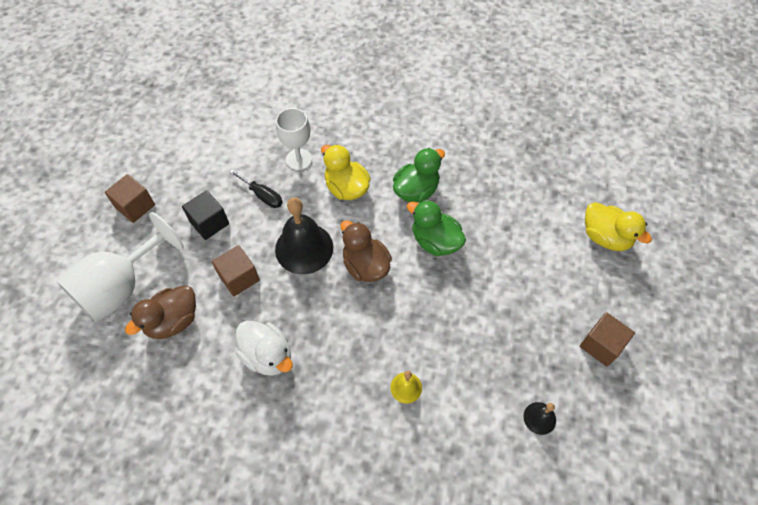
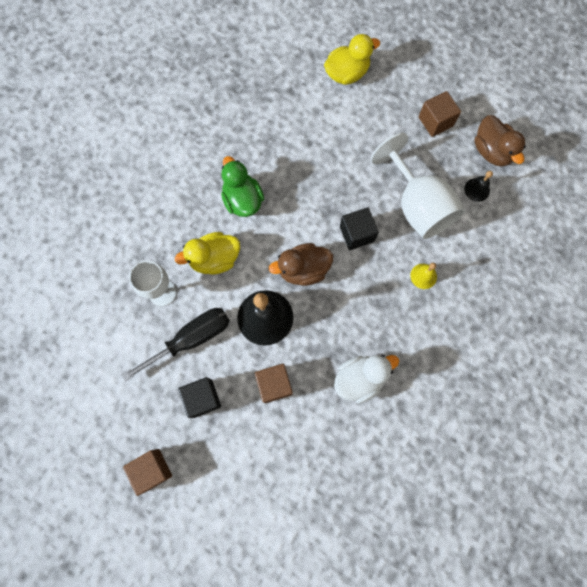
camera: 70 degrees left, 15 degrees up
white goblet [57,212,184,323] -> white goblet moved to [371,133,465,239]
brown duck [125,285,196,339] -> brown duck moved to [474,115,526,167]
black screwdriver [230,169,283,208] -> black screwdriver [121,308,230,382], size x1.71
green duck [407,200,466,256] -> none
none -> black cube [340,208,379,250]

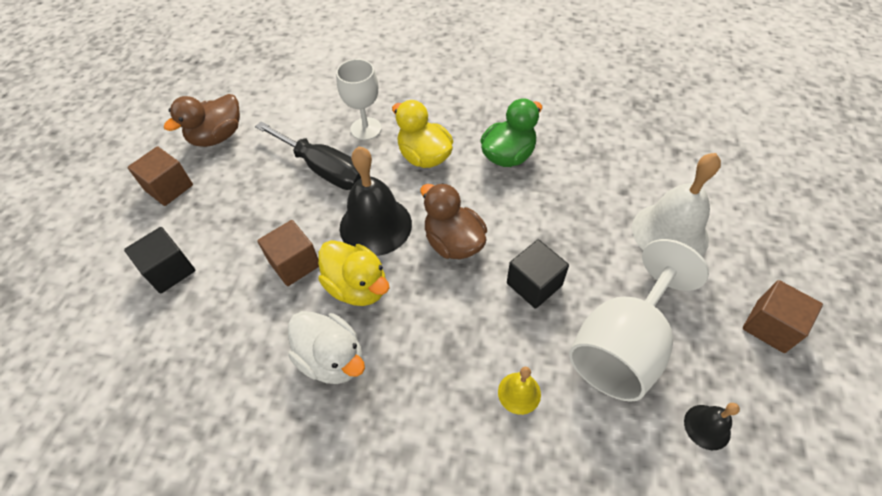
camera: 70 degrees right, 20 degrees down
black cube [178,377,221,418] -> black cube moved to [124,227,195,294]
yellow duck [324,34,380,85] -> yellow duck moved to [318,240,389,306]
brown duck [474,115,526,167] -> brown duck moved to [164,94,240,147]
none -> white bell [632,153,721,256]

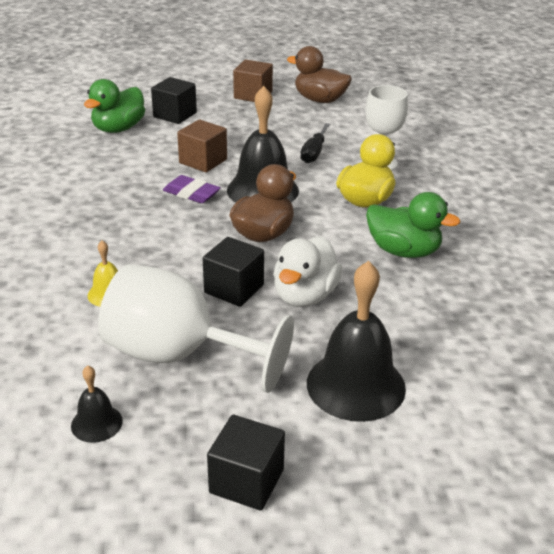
camera: 70 degrees right, 20 degrees down
black screwdriver [255,121,361,190] -> black screwdriver [300,123,330,163], size x0.59
white duck [288,311,365,384] -> white duck moved to [273,236,342,307]
yellow duck [318,240,389,306] -> purple eraser [163,175,221,203]
white bell [632,153,721,256] -> black bell [307,261,406,422]
brown cube [743,280,823,353] -> black cube [207,415,285,511]
none -> green duck [84,79,145,133]

